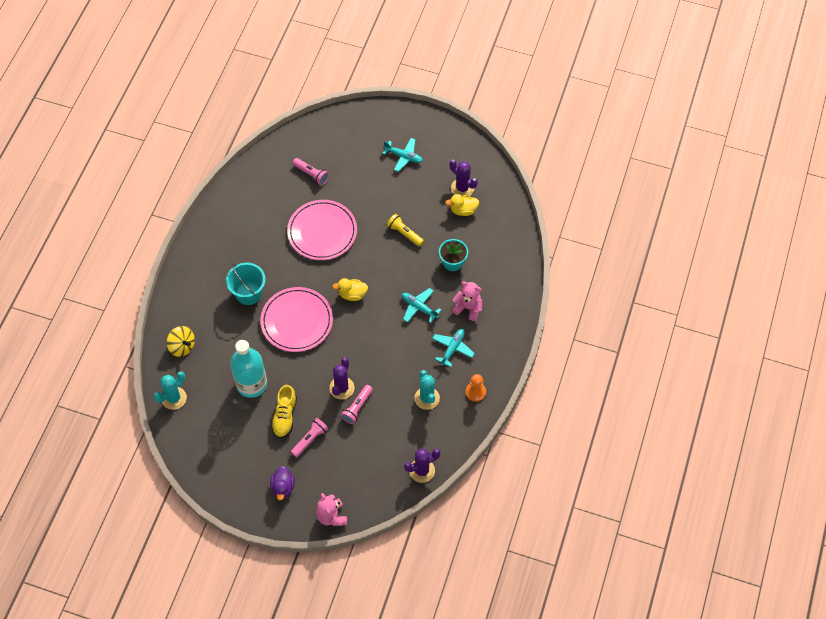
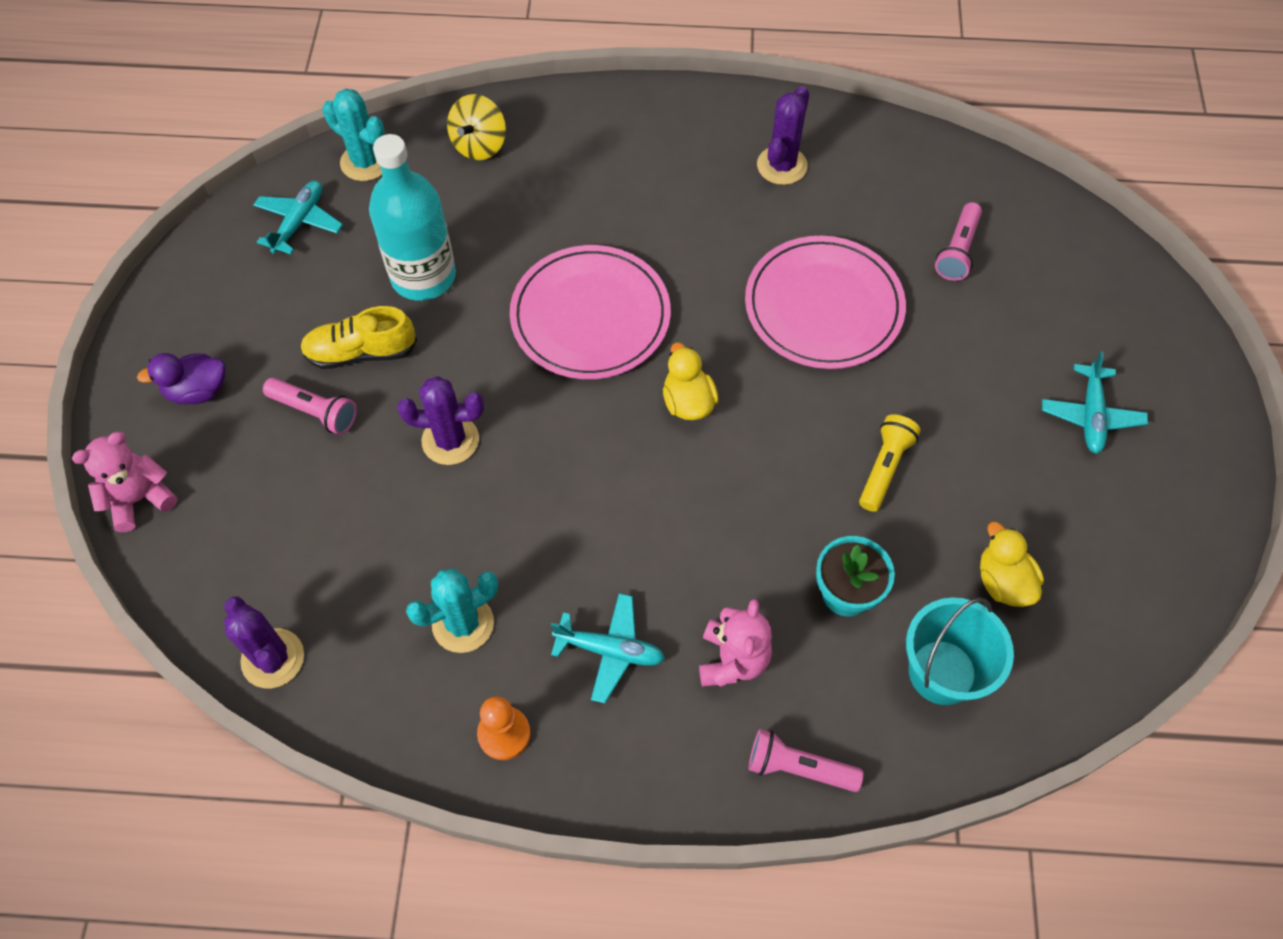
camera: 75 degrees right, 0 degrees up
turquoise bucket [226,263,266,305] -> turquoise bucket moved to [906,597,1014,705]
pink flashlight [341,385,373,424] -> pink flashlight moved to [748,729,864,792]
turquoise plane [402,288,441,323] -> turquoise plane moved to [253,180,343,255]
purple cactus [450,160,478,196] -> purple cactus moved to [757,86,809,185]

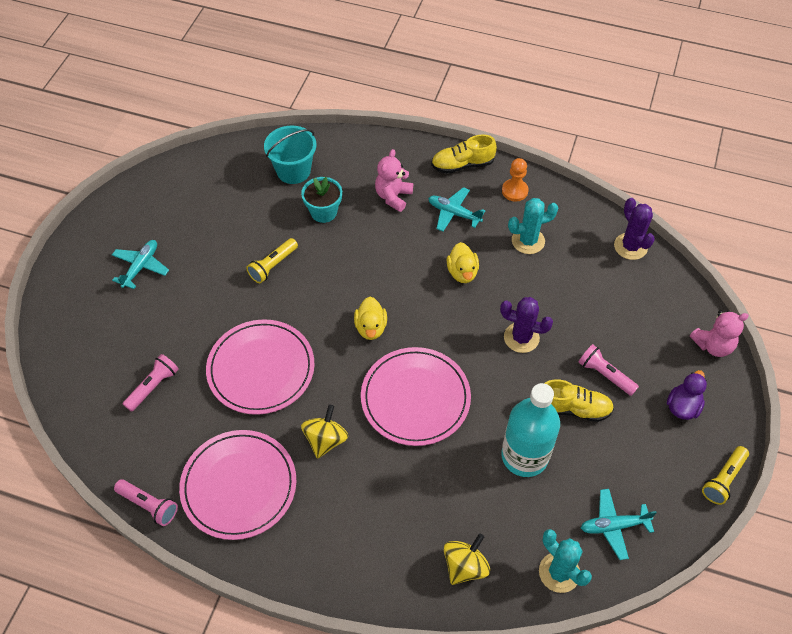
camera: 165 degrees left, 5 degrees down
purple duck [137,353,226,404] -> purple duck turned 60 degrees counterclockwise [667,370,707,420]
turquoise plane [253,180,343,255] -> turquoise plane turned 45 degrees clockwise [581,489,657,560]
pink flashlight [748,729,864,792] -> pink flashlight moved to [114,479,178,526]
purple cactus [757,86,809,185] -> pink plate [179,430,296,540]
yellow duck [980,522,1044,607] -> yellow duck moved to [447,242,479,283]
none -> yellow spinning top [301,404,348,459]
none -> yellow shoe [431,134,497,174]
none -> yellow flashlight [702,446,749,505]

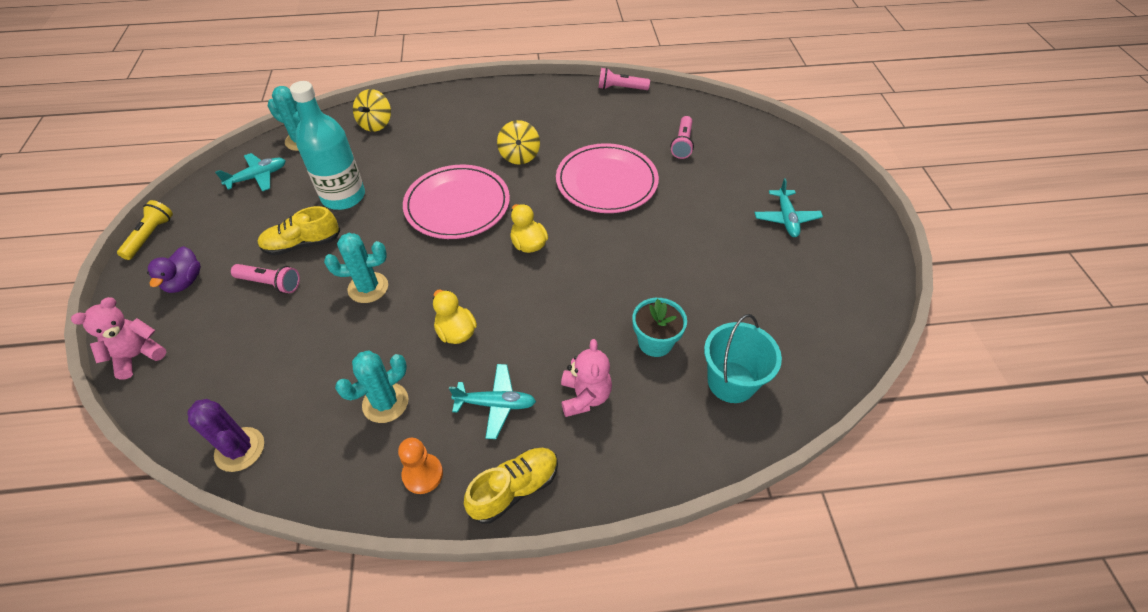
camera: 155 degrees right, 5 degrees down
pink plate [179,430,296,540] -> none
yellow flashlight [246,238,298,283] -> none
purple cactus [500,297,553,353] -> turquoise cactus [324,233,388,303]

